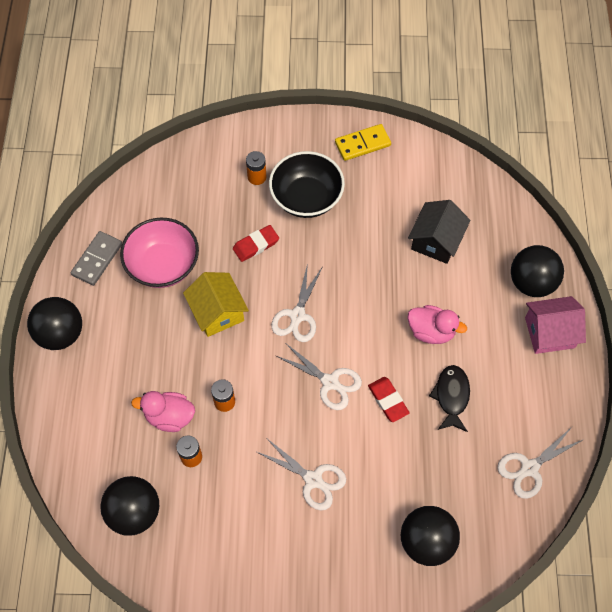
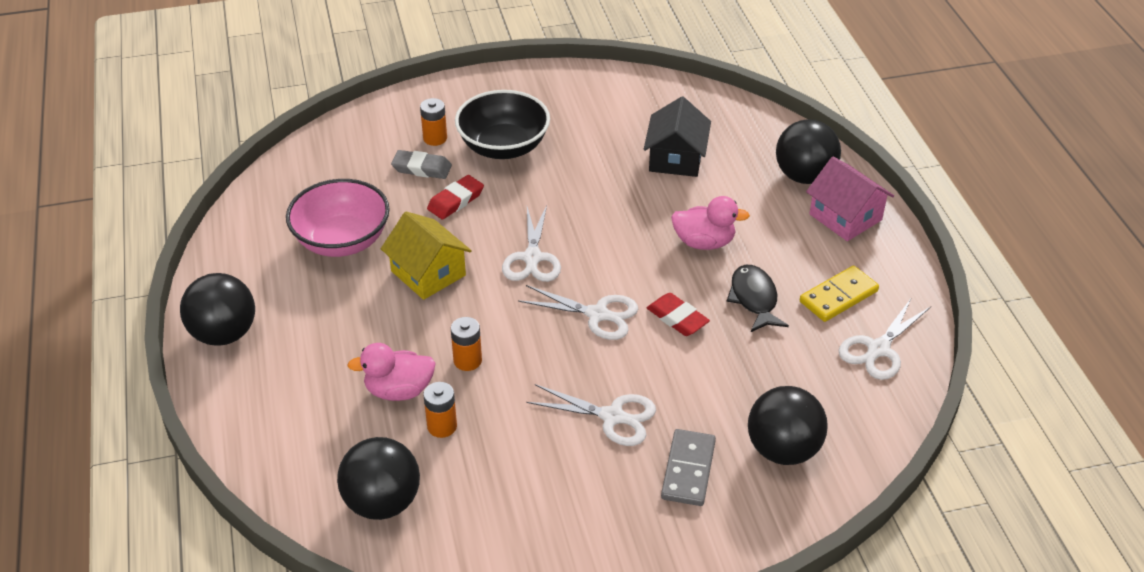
camera: 15 degrees left, 20 degrees down
grey domino [71,231,122,286] -> grey domino moved to [661,429,716,506]
yellow domino [335,124,391,161] -> yellow domino moved to [800,266,879,322]
pink house [525,296,586,354] -> pink house turned 75 degrees clockwise [806,157,894,241]
none -> grey eraser [391,150,452,179]

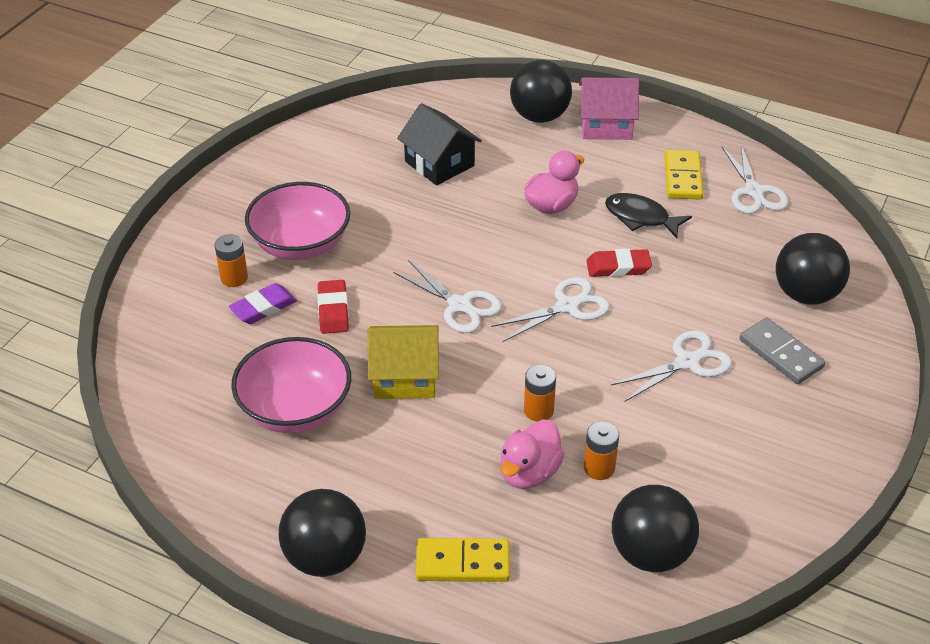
camera: 50 degrees left, 0 degrees up
grey eraser [391,150,452,179] -> purple eraser [229,283,297,324]
black bowl [455,90,550,159] -> pink bowl [245,182,350,260]
none -> yellow domino [416,538,510,582]

